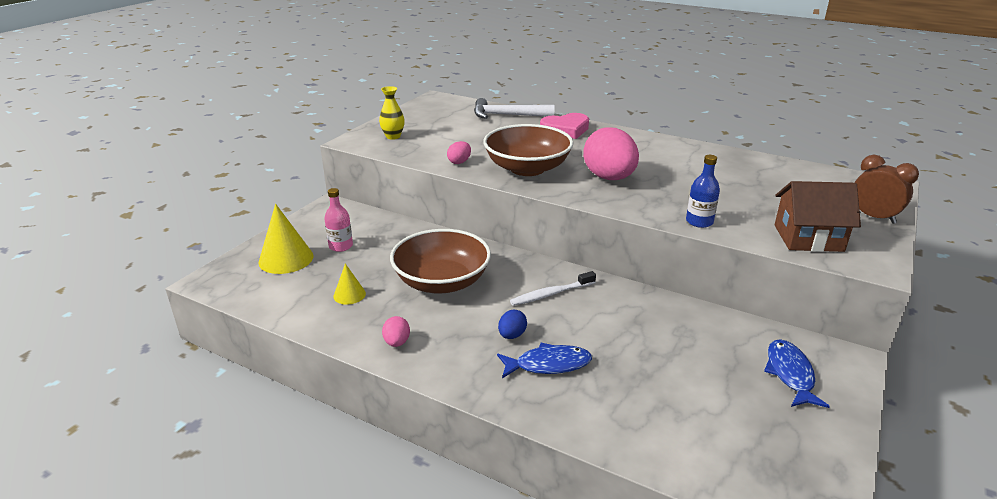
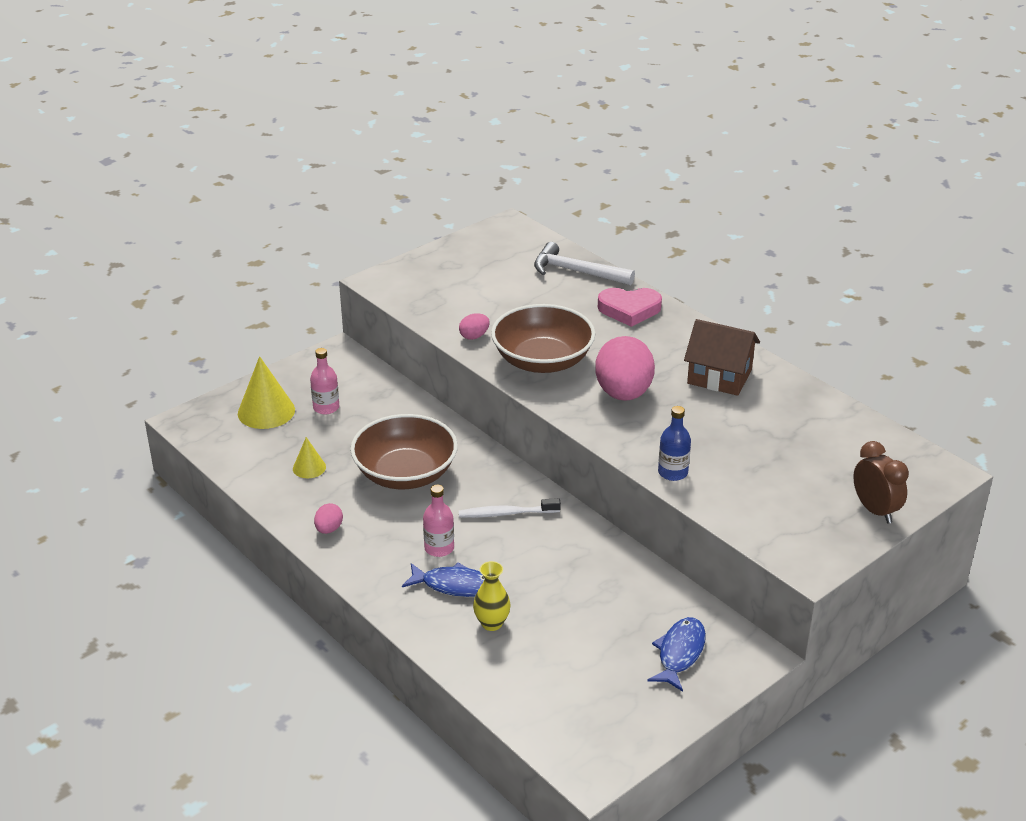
camera: 20 degrees right, 5 degrees up
yellow vase [379,86,405,140] -> yellow vase moved to [473,561,511,631]
blue egg [498,310,527,339] -> pink bottle [423,485,454,557]
brown house [775,181,861,252] -> brown house moved to [684,319,760,396]

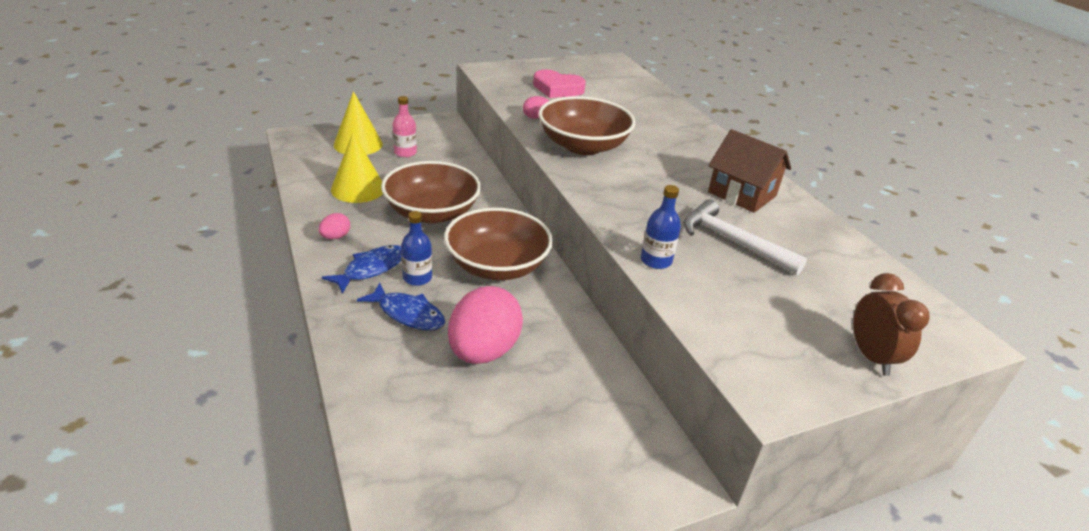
camera: 15 degrees right, 0 degrees up
yellow cone [293,437,326,478] -> yellow cone [331,133,383,203], size x1.81
pink bottle [423,485,454,557] -> blue bottle [401,211,432,286]
white toothbrush [459,498,561,518] -> brown bowl [444,208,553,280]
yellow vase [473,561,511,631] -> none
white hammer [534,242,635,285] -> white hammer moved to [683,199,807,275]
pink egg [595,336,655,401] -> pink egg moved to [448,286,523,364]
pink heart [598,288,662,327] -> pink heart moved to [533,69,586,98]
blue fish [647,617,706,692] -> blue fish moved to [322,245,402,294]

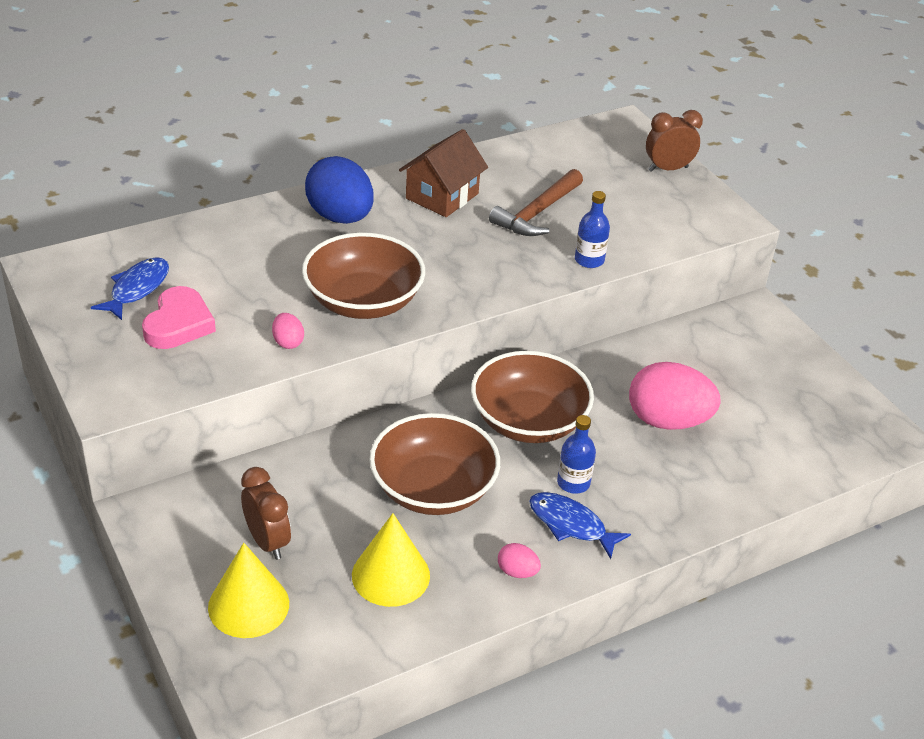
camera: 95 degrees left, 5 degrees up
blue fish [357,283,445,330] -> blue fish moved to [91,257,169,320]
pink bottle [393,96,417,157] -> brown clock [241,467,291,560]
white hammer [683,199,807,275] -> brown hammer [489,169,583,236]
none -> blue egg [305,156,374,224]

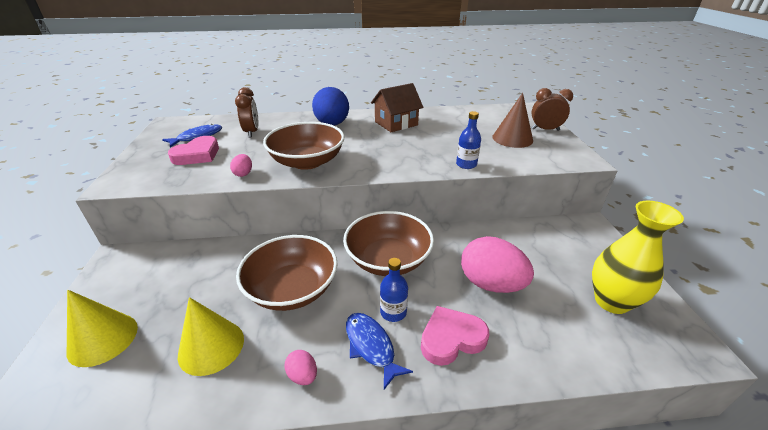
camera: 25 degrees right, 5 degrees down
brown clock [241,467,291,560] -> brown clock moved to [235,87,259,138]
brown hammer [489,169,583,236] -> none
none -> pink heart [421,306,489,366]
none -> brown cone [492,93,533,148]
none -> yellow vase [592,201,684,314]

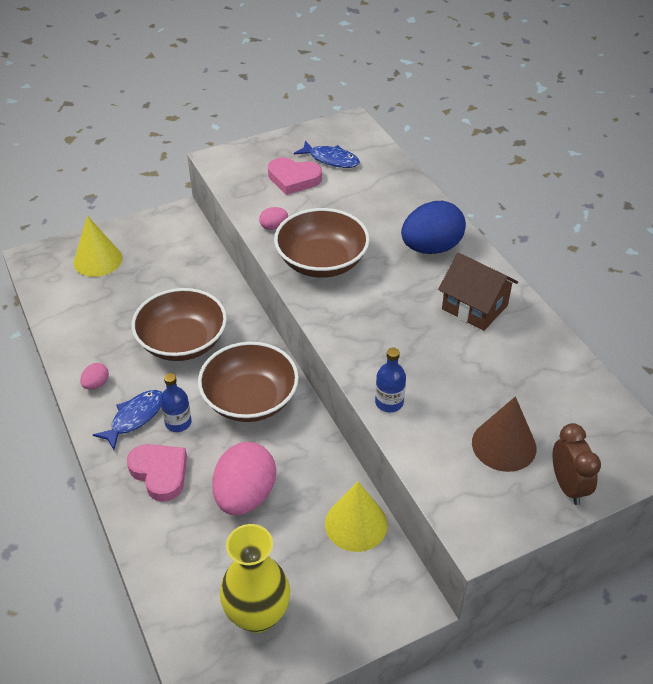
camera: 70 degrees right, 10 degrees up
yellow cone [178,297,244,376] -> yellow cone moved to [325,482,388,552]
brown clock [235,87,259,138] -> none

